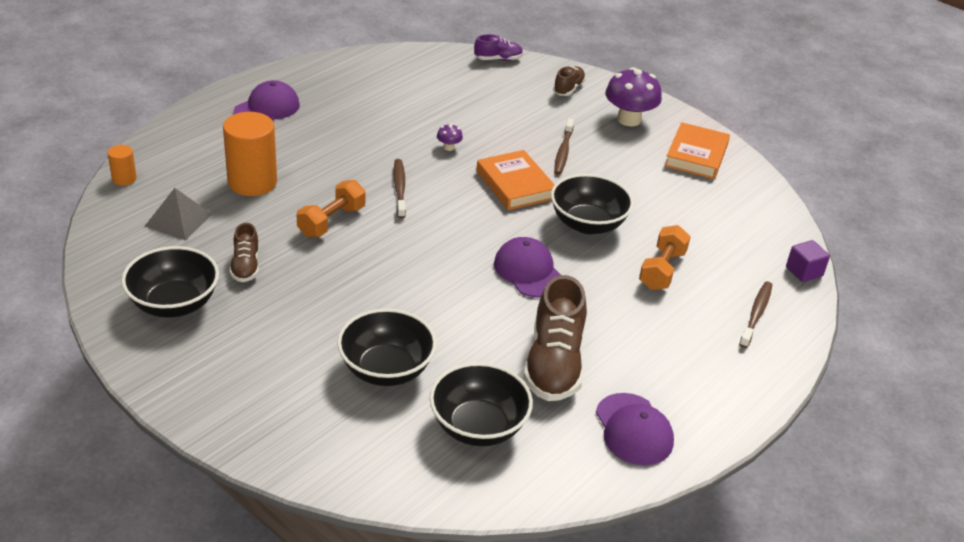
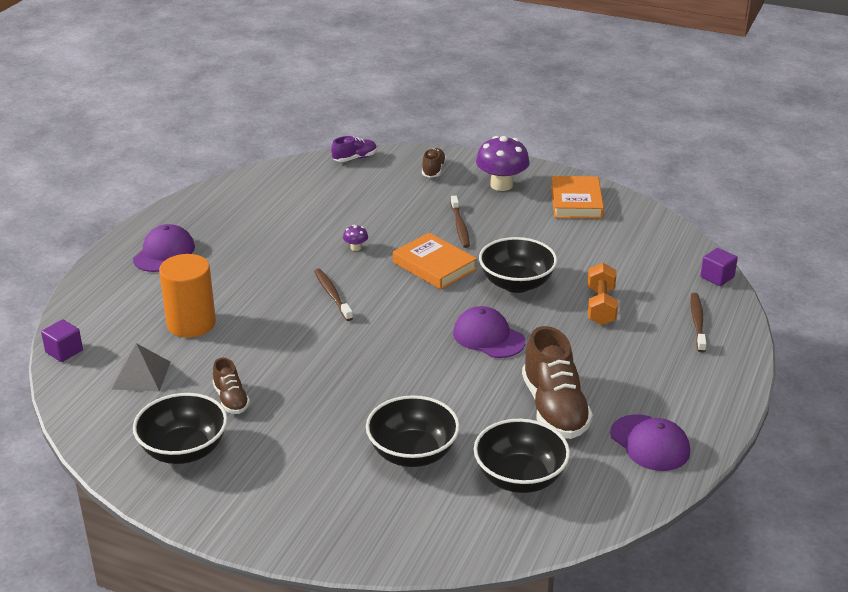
camera: 15 degrees left, 5 degrees down
orange cylinder [108,145,137,186] -> purple cube [41,319,83,362]
orange dumbbell [296,180,366,238] -> none

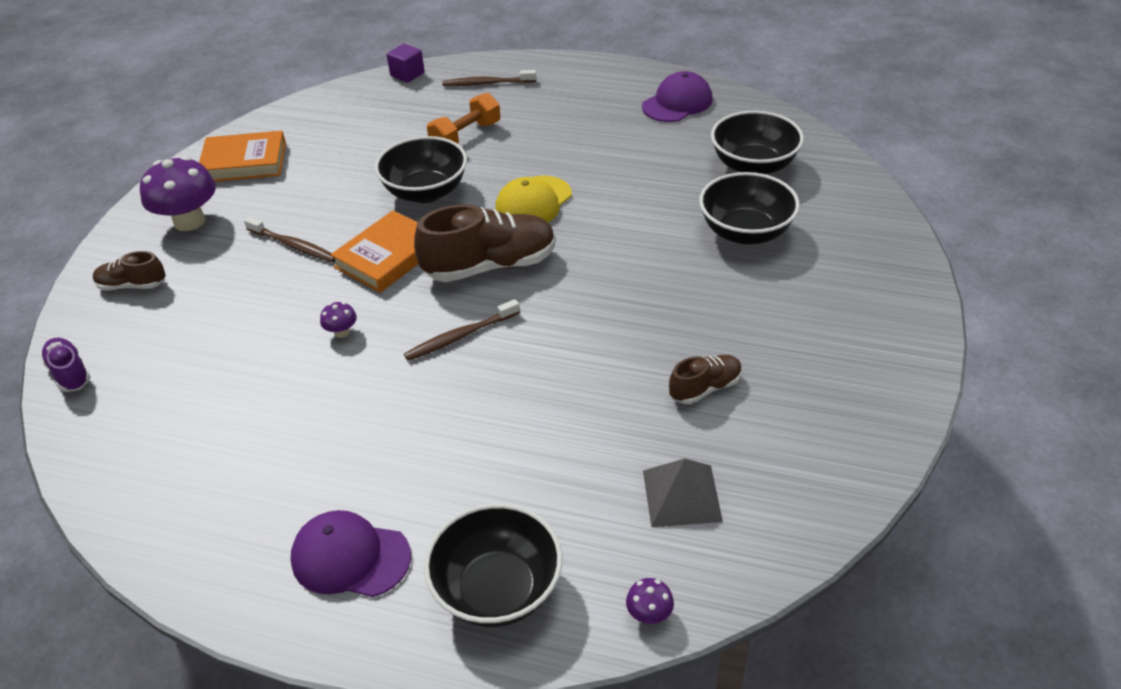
camera: 95 degrees left, 10 degrees up
purple cube [41,319,83,362] -> purple mushroom [626,578,674,624]
black bowl [133,393,228,464] -> black bowl moved to [424,504,562,627]
orange cylinder [159,254,216,338] -> none
brown toothbrush [451,196,470,248] -> brown toothbrush turned 45 degrees clockwise [244,217,335,262]
purple cap [453,306,525,358] -> yellow cap [495,176,572,222]
brown shoe [522,326,593,439] -> brown shoe moved to [414,204,556,282]
orange dumbbell [587,263,618,325] -> orange dumbbell turned 45 degrees counterclockwise [427,93,500,144]

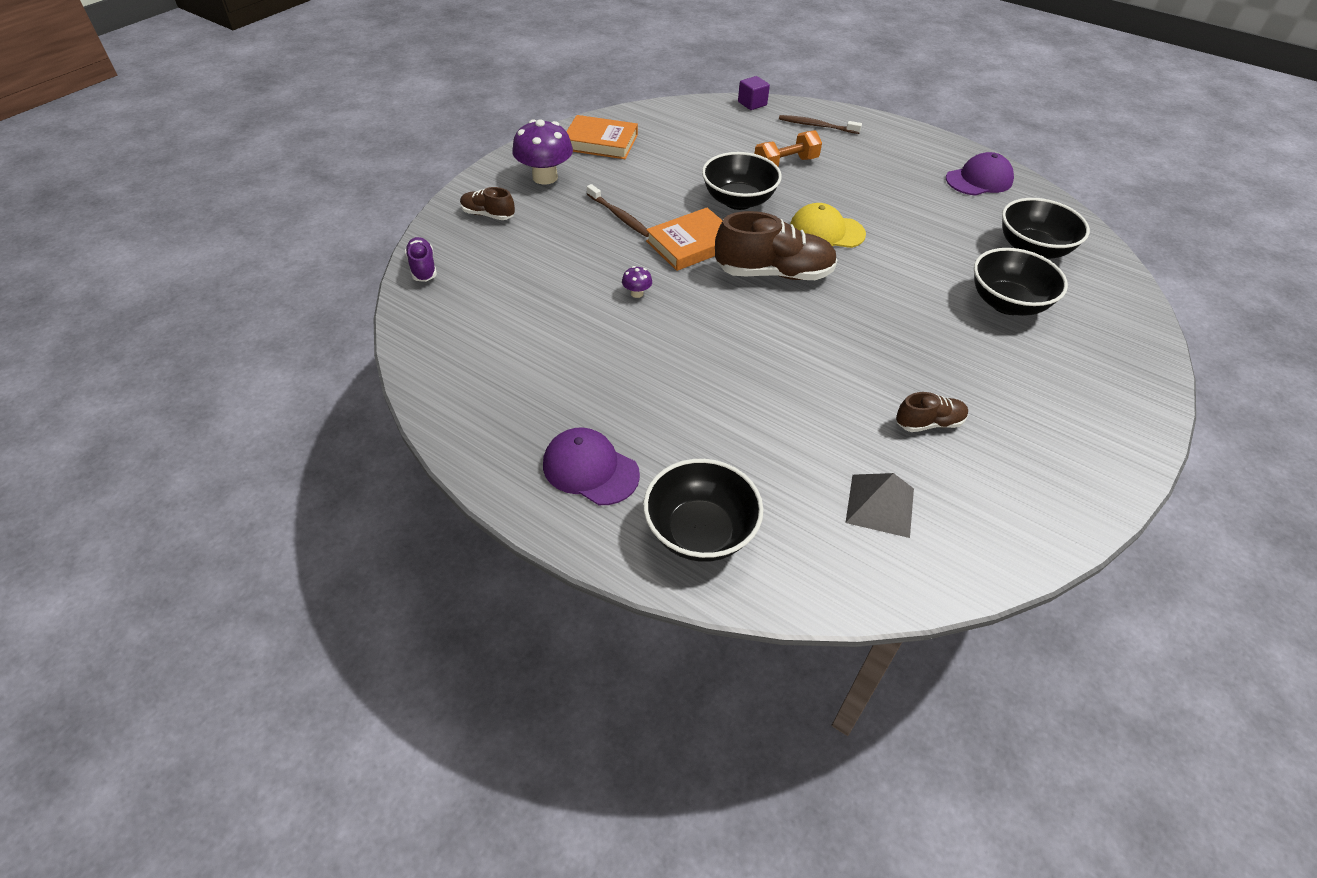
camera: 15 degrees right, 5 degrees up
brown toothbrush [404,299,520,361] -> none
yellow cap [495,176,572,222] -> yellow cap turned 45 degrees clockwise [790,203,866,248]
purple mushroom [626,578,674,624] -> none

